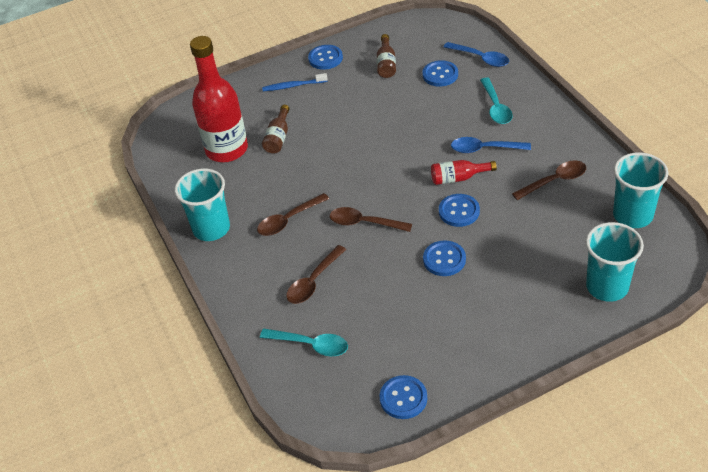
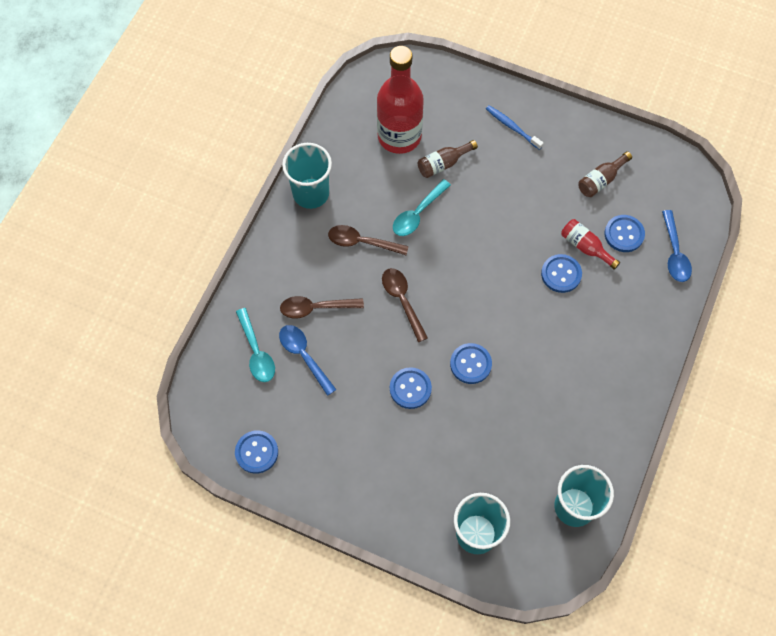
camera: 45 degrees right, 20 degrees up
blue button [308,45,343,70] -> blue button moved to [541,254,582,293]
red bottle [431,160,497,185] -> red bottle moved to [561,219,620,270]
blue spoon [451,137,531,153] -> blue spoon moved to [279,325,337,396]
turquoise spoon [480,78,513,124] -> turquoise spoon moved to [393,179,451,236]
brown spoon [512,160,586,200] -> none

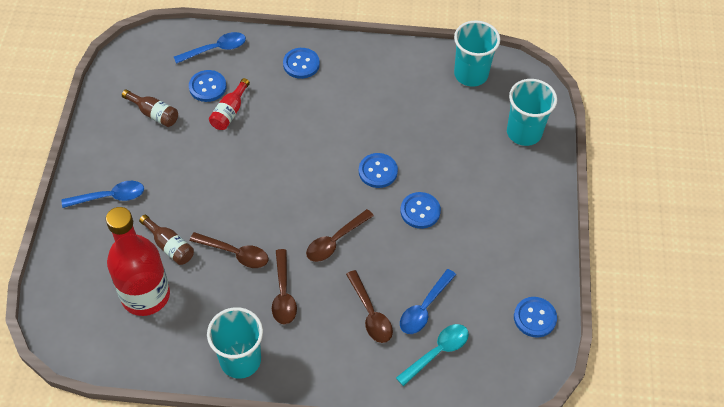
camera: 110 degrees left, 10 degrees down
turquoise spoon [393,179,451,236] -> brown spoon [190,232,269,268]
blue toothbrush [486,105,544,150] -> blue spoon [62,181,144,208]
blue button [541,254,582,293] -> blue button moved to [283,48,320,79]

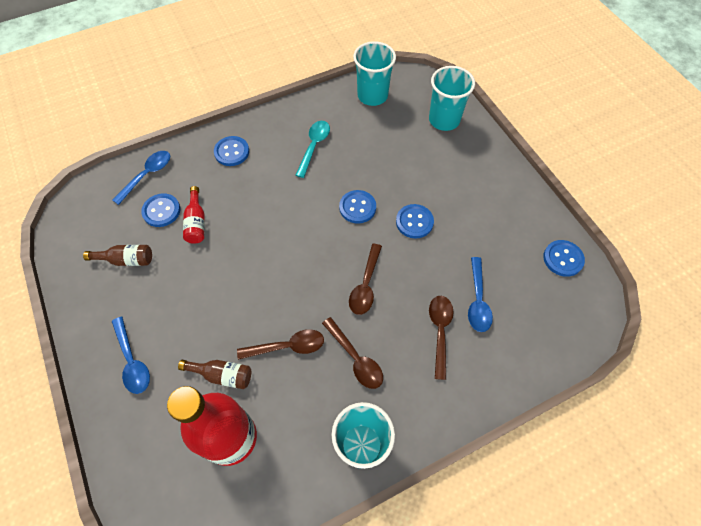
camera: 30 degrees left, 5 degrees up
blue spoon [62,181,144,208] -> blue spoon turned 105 degrees clockwise [112,317,150,394]
brown spoon [346,270,393,343] -> brown spoon turned 120 degrees counterclockwise [429,296,454,380]
turquoise spoon [396,324,469,386] -> turquoise spoon moved to [296,121,330,178]

